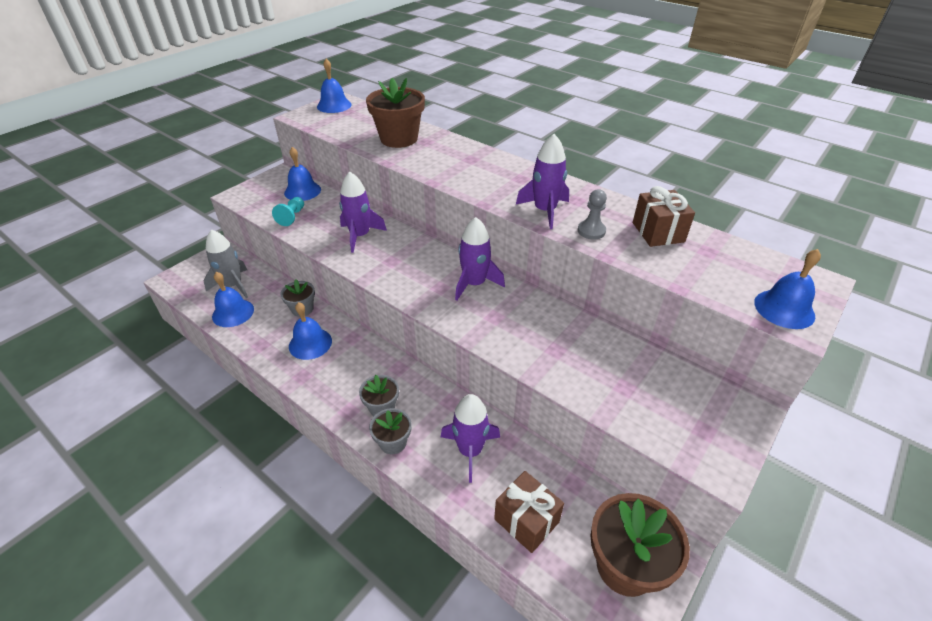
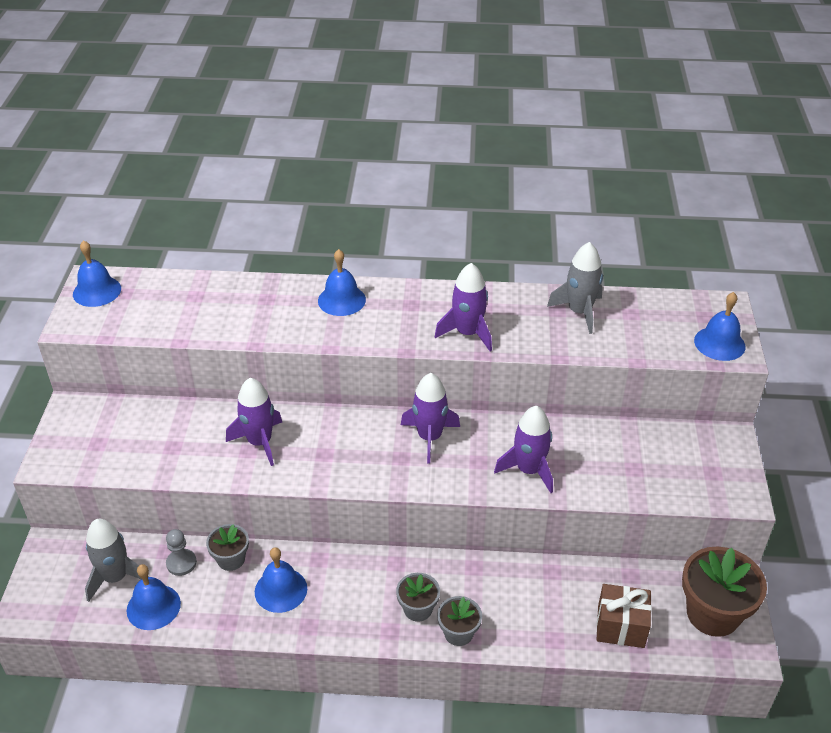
camera: 35 degrees left, 0 degrees up
turquoise pawn [272,197,304,226] -> none
blue bell [284,147,321,201] -> blue bell moved to [318,249,366,316]
brown flower pot [366,78,425,148] -> none
purple rocket [441,394,500,483] -> purple rocket moved to [494,406,553,493]
grey pawn [578,189,607,240] -> grey pawn moved to [166,529,197,576]
brown gift [633,186,695,247] -> grey rocket [547,242,603,334]

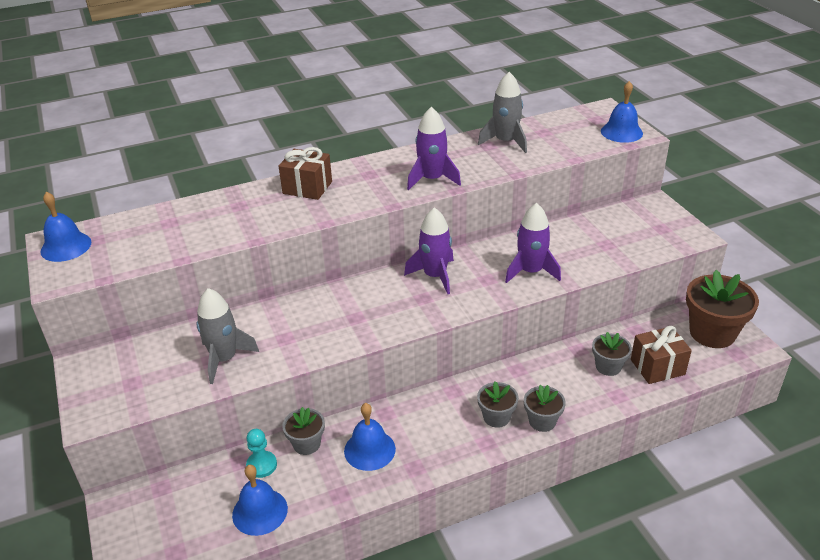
camera: 25 degrees left, 5 degrees down
grey rocket [85,519,149,602] -> grey rocket moved to [196,288,259,384]
grey pawn [166,529,197,576] -> turquoise pawn [246,429,277,478]
purple rocket [226,378,282,466] -> none
blue bell [318,249,366,316] -> brown gift [279,147,332,200]
none -> grey flower pot [592,332,632,376]

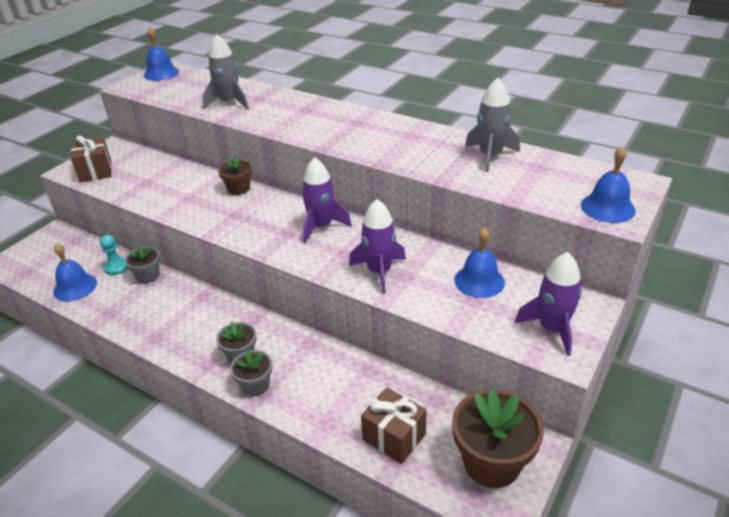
camera: 55 degrees right, 0 degrees up
grey rocket [196,288,259,384] -> grey rocket moved to [203,34,249,109]
brown gift [279,147,332,200] -> brown gift moved to [71,135,112,182]
blue bell [344,403,396,471] -> blue bell moved to [454,227,505,298]
purple rocket [407,107,461,190] -> purple rocket moved to [515,252,582,356]
grey flower pot [592,332,632,376] -> none
none -> brown flower pot [218,157,252,195]

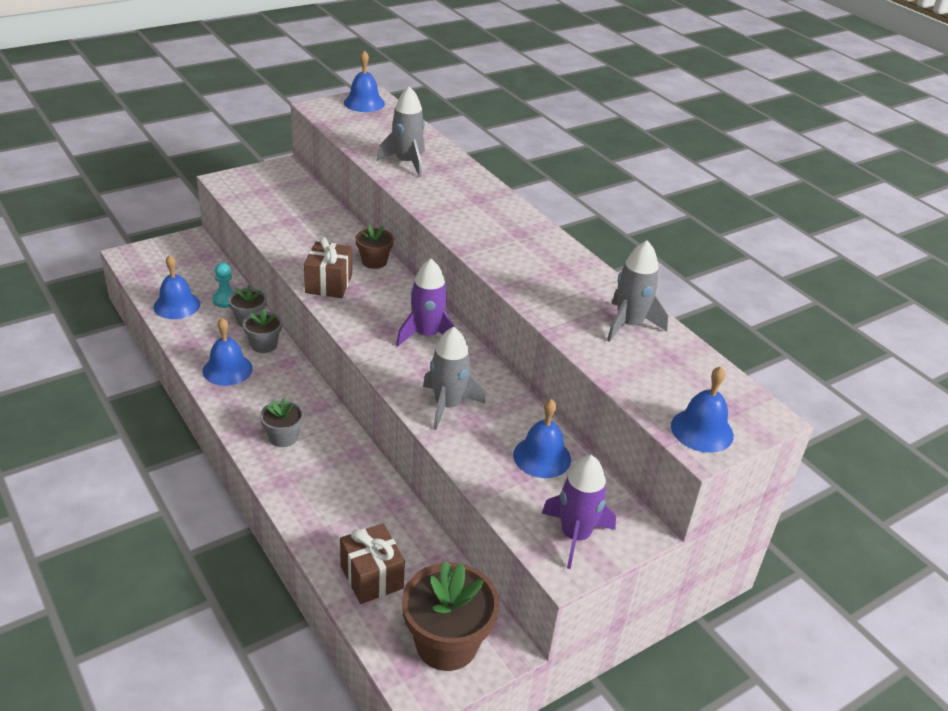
camera: 20 degrees right, 0 degrees up
brown gift [71,135,112,182] -> brown gift moved to [304,237,352,298]
grey flower pot [230,350,272,396] -> grey flower pot moved to [243,308,282,353]
purple rocket [349,199,406,294] -> grey rocket [423,327,485,430]
none -> blue bell [203,318,253,386]

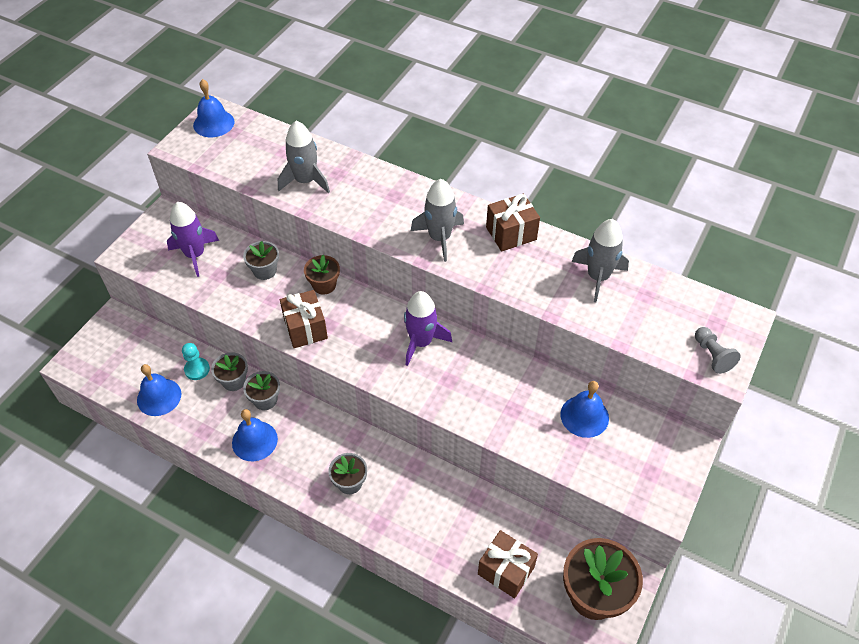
camera: 25 degrees left, 15 degrees up
grey rocket [423,327,485,430] -> grey rocket moved to [411,179,464,262]
purple rocket [542,455,616,569] -> purple rocket moved to [167,202,219,277]
blue bell [671,366,734,453] -> grey pawn [695,327,741,374]
none -> grey flower pot [243,241,279,280]
none -> brown gift [486,194,540,251]

